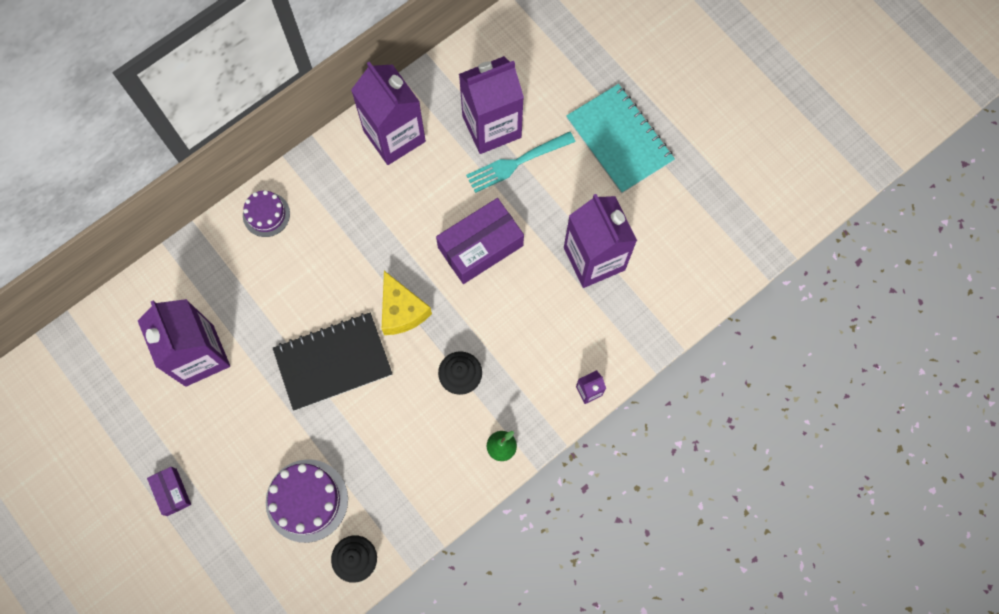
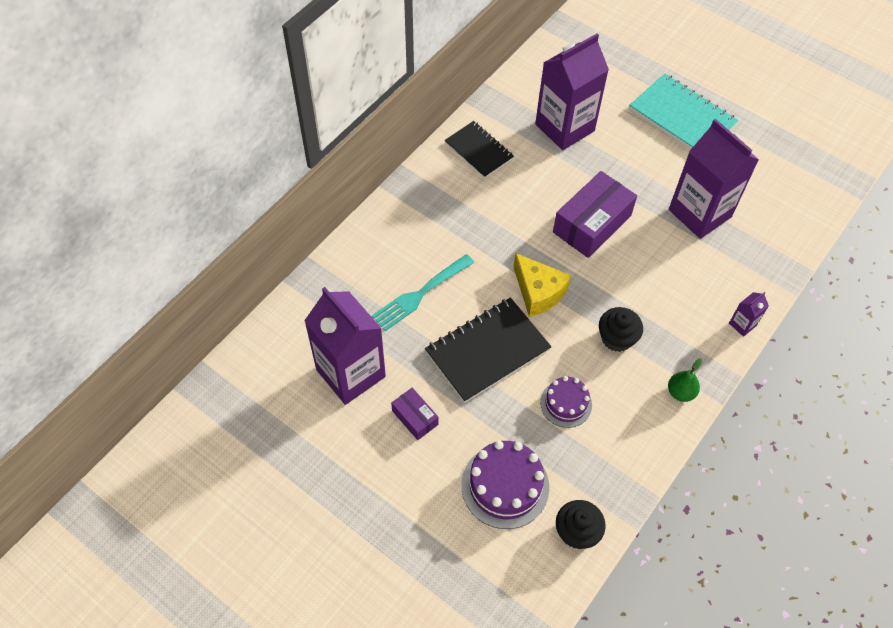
camera: 15 degrees left, 15 degrees down
purple box [147,467,191,516] -> purple box moved to [391,388,439,440]
purple cake [243,190,290,237] -> purple cake moved to [540,376,592,428]
purple carton [351,61,426,165] -> black notebook [445,121,514,178]
turquoise fork [466,131,575,193] -> turquoise fork moved to [372,254,474,331]

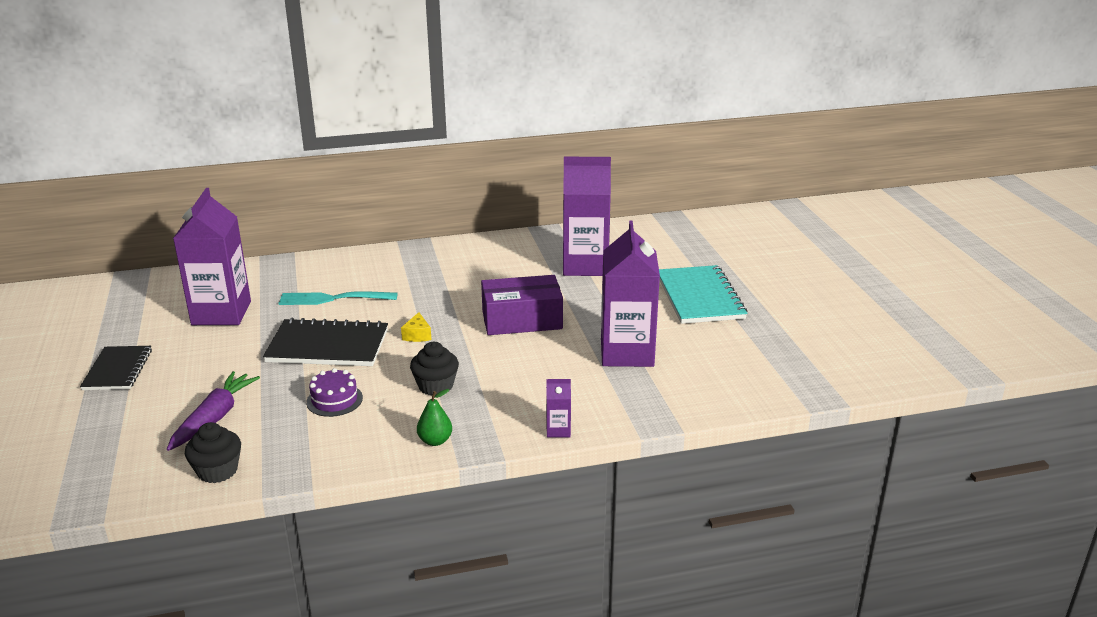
camera: 40 degrees right, 30 degrees down
purple box [391,388,439,440] -> none
black notebook [445,121,514,178] -> black notebook moved to [80,346,152,390]
purple cake [461,440,549,529] -> purple carrot [167,371,260,451]
yellow cheese [514,253,571,317] -> yellow cheese [401,312,431,342], size x0.54

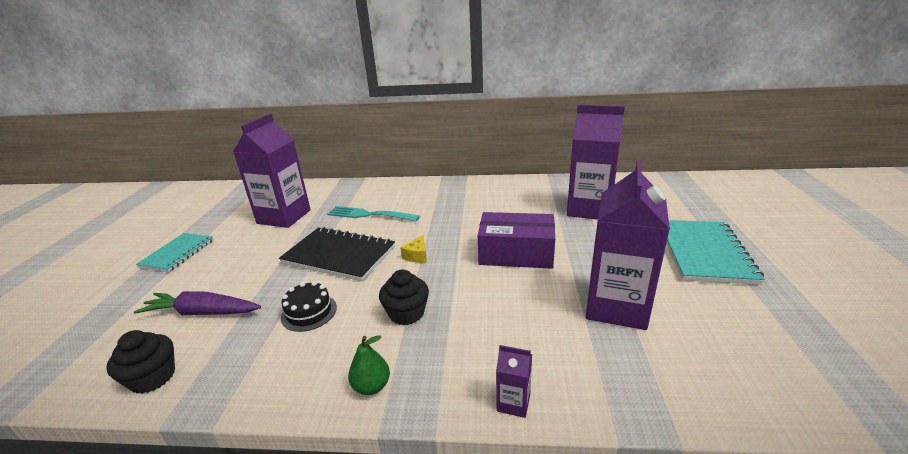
camera: 20 degrees right, 0 degrees up
black notebook [80,346,152,390] -> turquoise notebook [136,233,214,272]
purple carrot [167,371,260,451] -> purple carrot turned 120 degrees counterclockwise [134,291,261,316]
purple cake [306,368,363,417] -> black cake [281,281,337,332]

